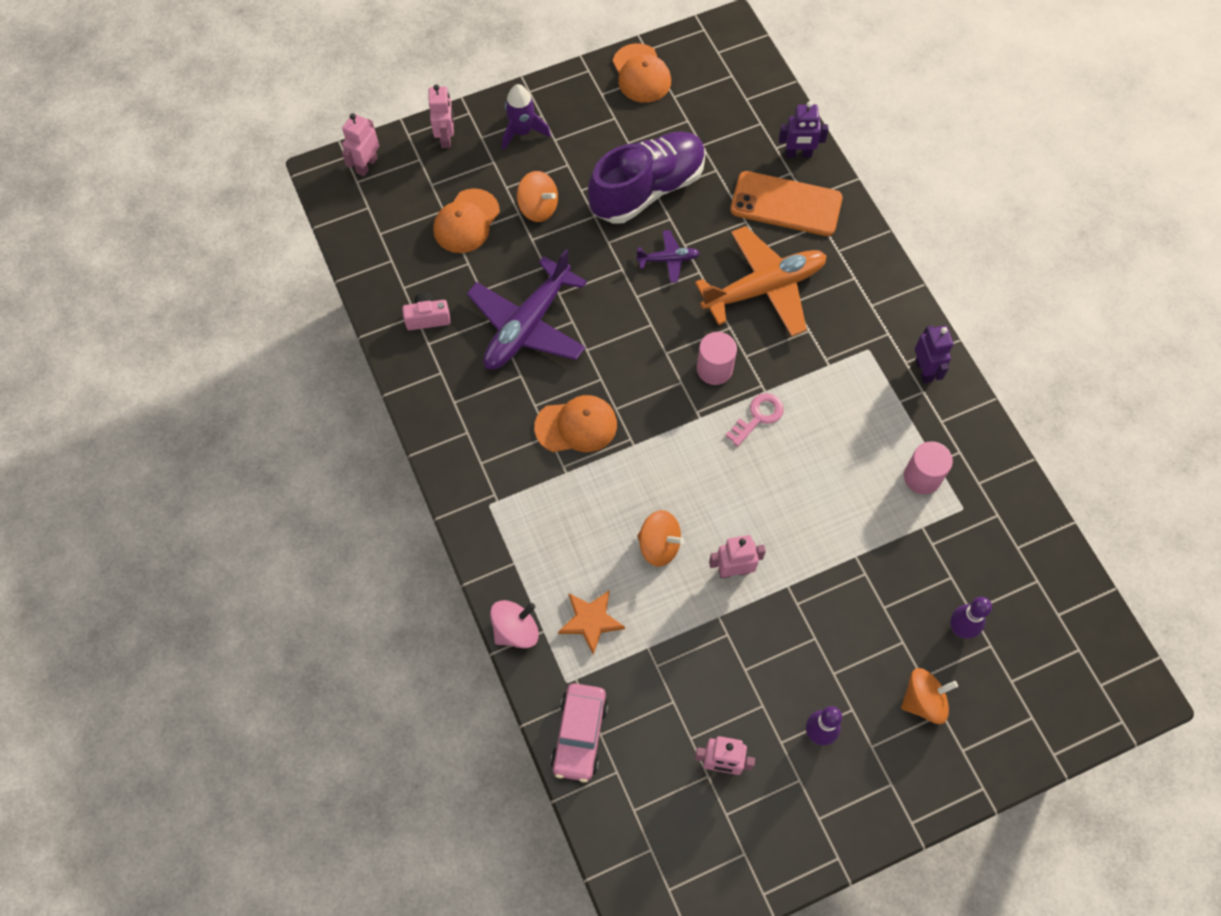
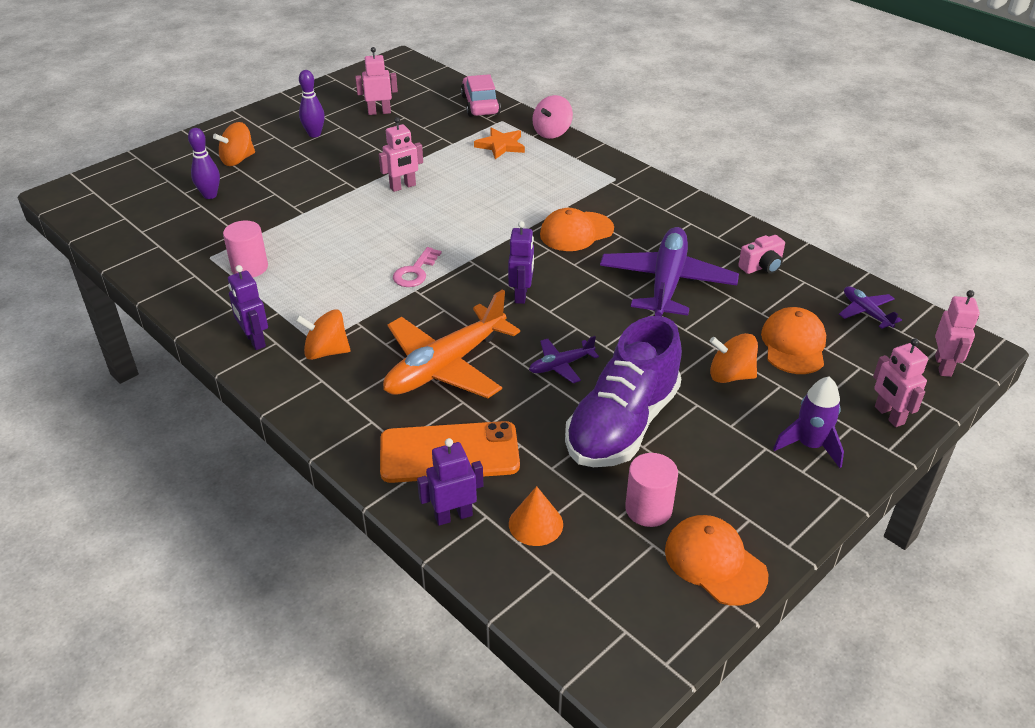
camera: 160 degrees right, 25 degrees down
orange spinning top [637,510,685,567] -> orange spinning top moved to [295,309,350,360]
pink cylinder [697,332,737,385] -> pink cylinder moved to [625,453,678,527]
none -> purple robot [508,221,534,304]
none -> orange cone [509,486,563,546]
none -> purple plane [839,286,902,329]

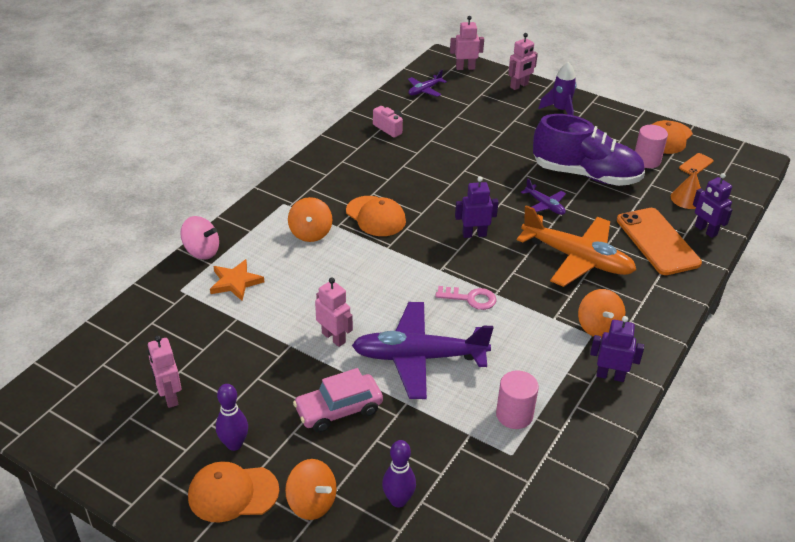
camera: 105 degrees left, 0 degrees up
purple robot [228,265,268,350] -> purple robot turned 120 degrees counterclockwise [590,316,644,382]
pink car [461,74,501,117] -> pink car moved to [293,368,383,433]
purple plane [600,227,739,316] -> purple plane moved to [352,302,493,399]
orange spinning top [710,333,758,383] -> orange spinning top moved to [288,197,332,242]
orange cap [761,307,826,374] -> orange cap moved to [188,461,279,523]
none -> orange phone [679,153,714,175]

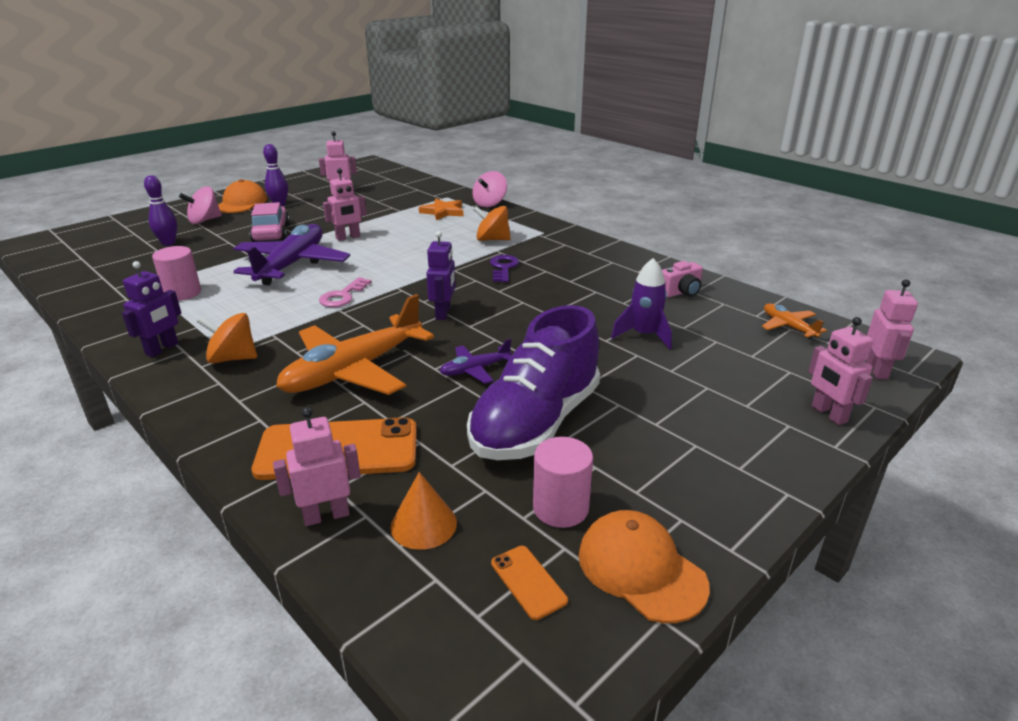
camera: 105 degrees right, 10 degrees down
orange spinning top [285,459,337,520] -> pink spinning top [179,186,222,224]
orange cap [346,196,406,236] -> purple key [490,255,519,282]
purple plane [408,70,447,97] -> orange plane [762,304,827,339]
purple rocket [538,62,577,115] -> purple rocket moved to [611,258,672,349]
purple robot [693,173,732,238] -> pink robot [273,407,361,526]

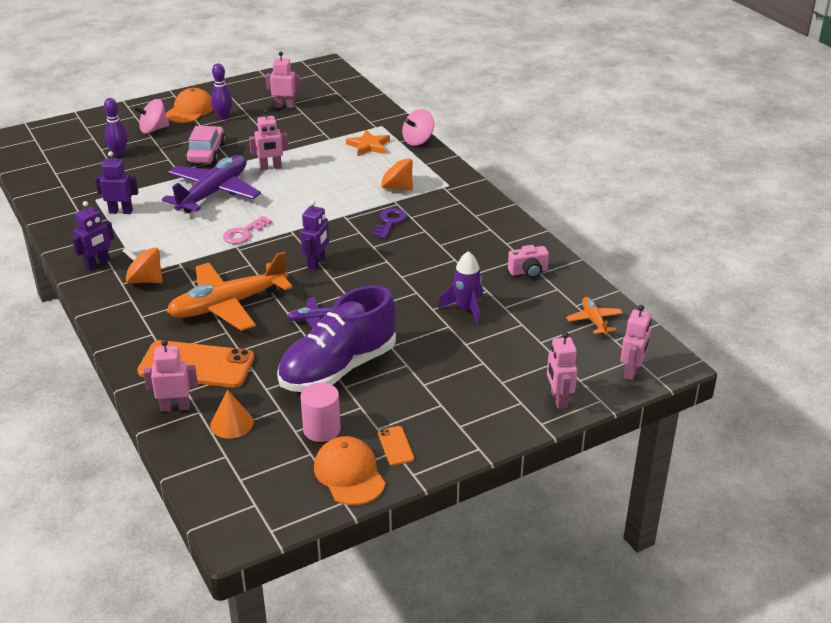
camera: 15 degrees right, 5 degrees up
pink cylinder [152,246,201,301] -> purple robot [95,151,138,214]
orange phone [491,546,568,620] -> orange phone moved to [378,426,414,466]

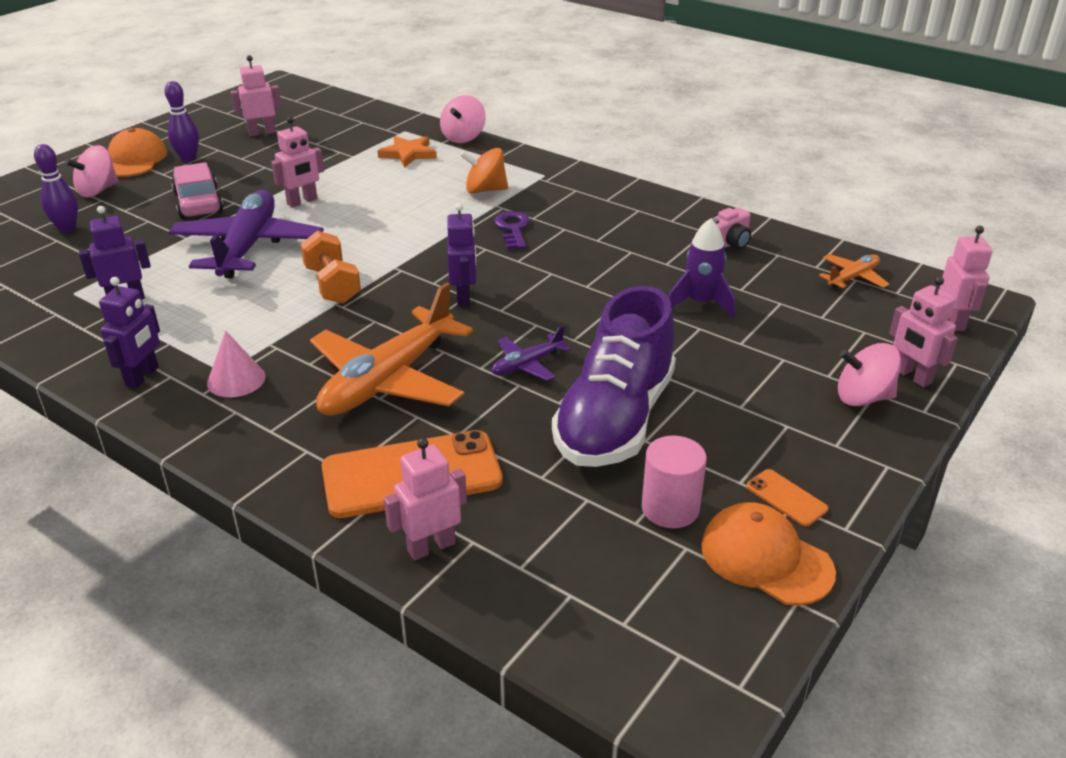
camera: 25 degrees left, 0 degrees up
orange spinning top [123,247,163,283] -> pink cone [207,331,265,397]
orange cone [210,390,253,439] -> none
pink key [223,216,272,244] -> orange dumbbell [301,231,361,304]
orange plane [566,297,623,335] -> orange plane turned 90 degrees clockwise [819,254,889,288]
none -> pink spinning top [838,343,901,406]

